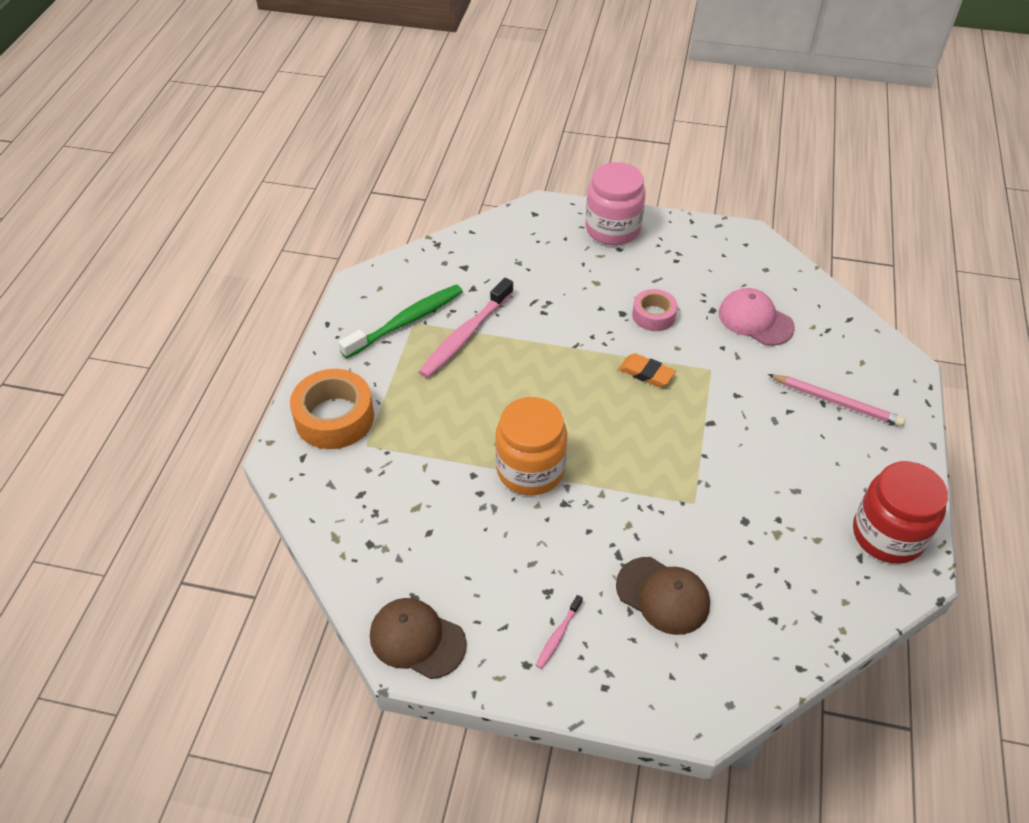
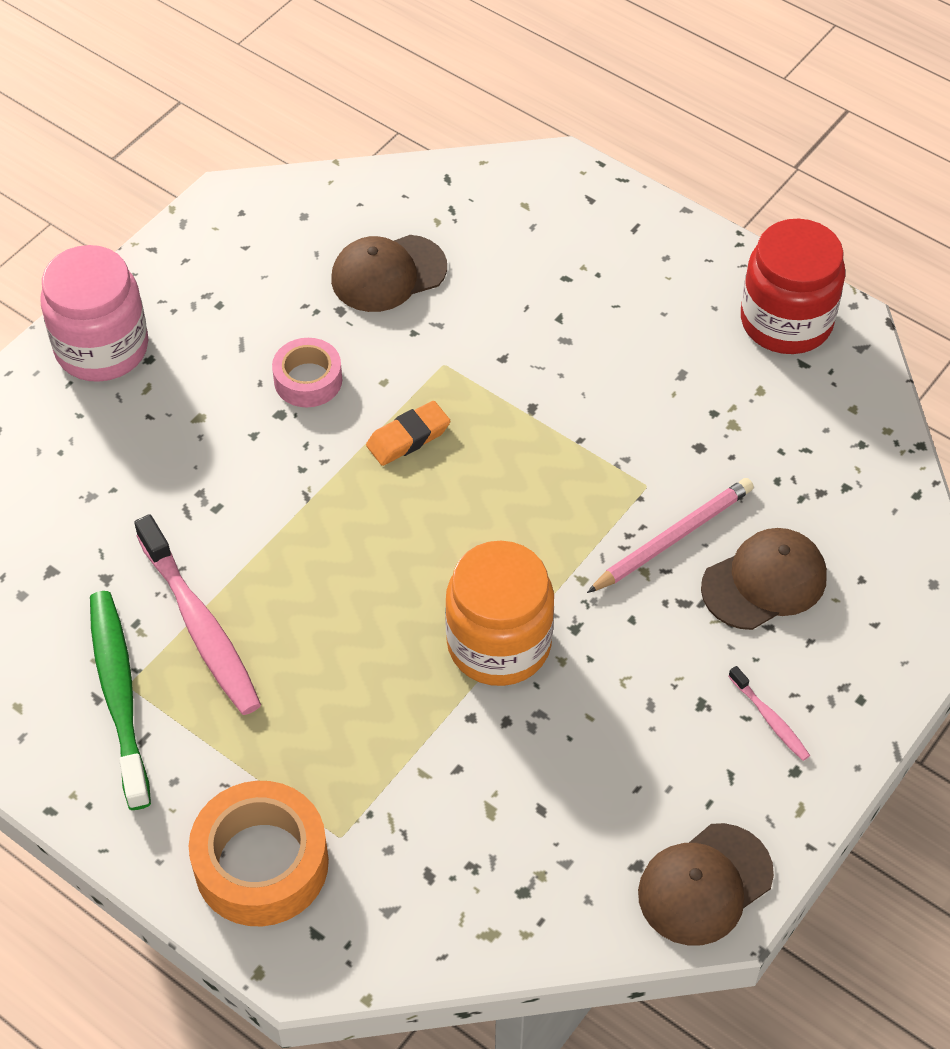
camera: 65 degrees left, 5 degrees up
pink cap [719,288,795,346] -> brown cap [331,235,447,312]
pink pencil [768,374,905,427] -> pink pencil moved to [587,478,754,593]

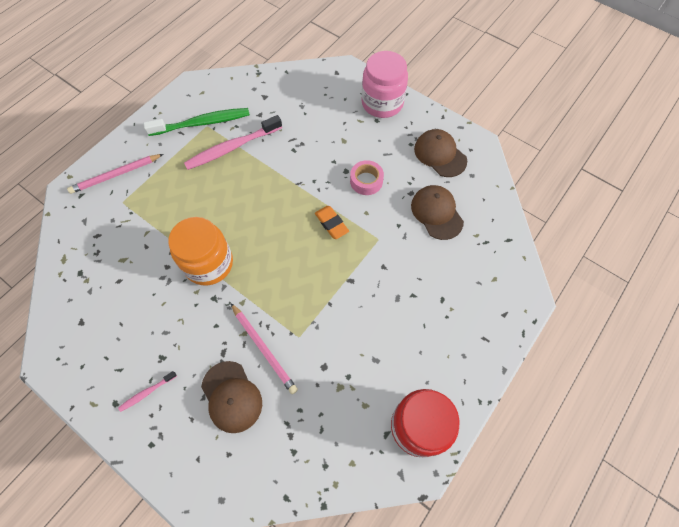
camera: 90 degrees right, 10 degrees up
orange tape [189,781,329,926] -> pink pencil [67,154,163,194]
brown cap [638,823,774,946] -> brown cap moved to [414,129,467,177]

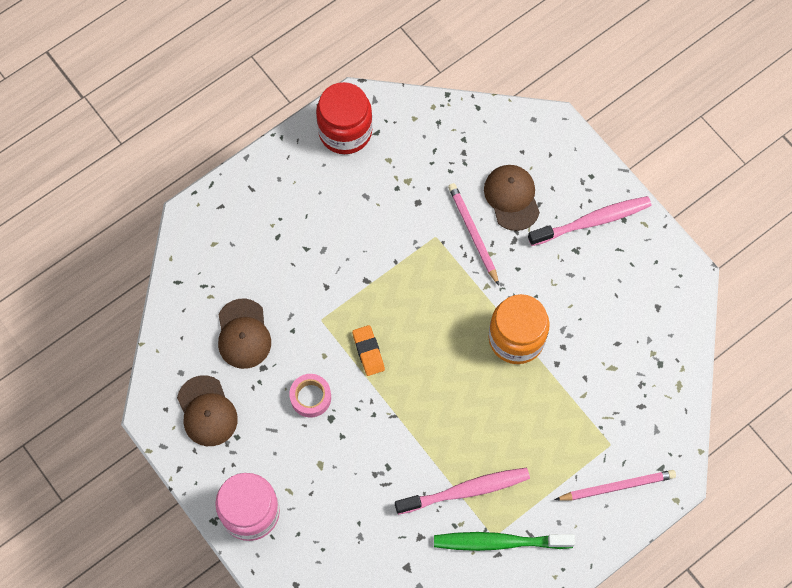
camera: 165 degrees left, 5 degrees up
pink toothbrush [118,371,177,412] -> pink toothbrush [528,196,652,246], size x2.14

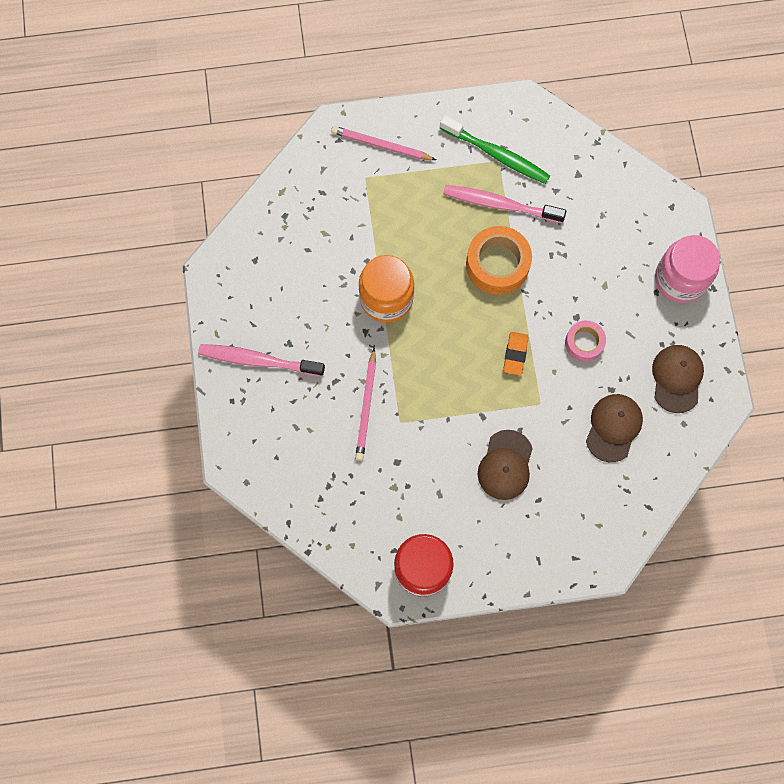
camera: 150 degrees left, 5 degrees up
brown cap [484,165,540,231] -> brown cap moved to [478,430,533,500]
none -> orange tape [466,226,532,295]

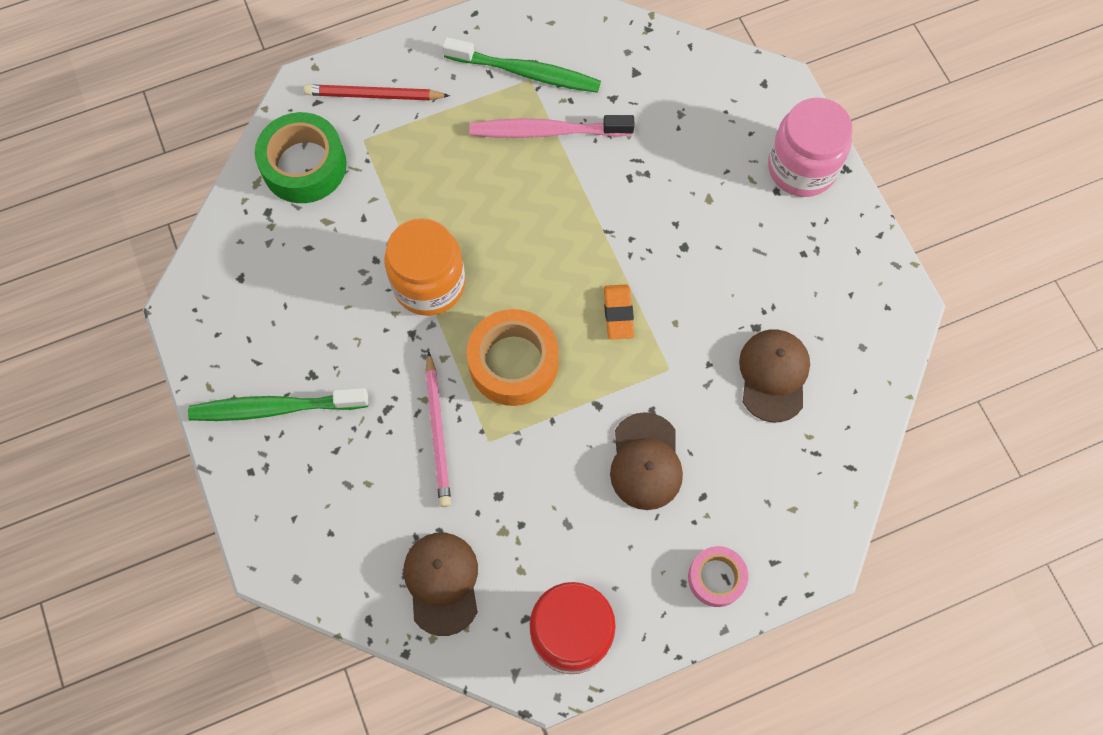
camera: 15 degrees left, 5 degrees down
pink toothbrush [198,344,325,377] -> green toothbrush [188,388,368,421]
pink pencil [331,126,436,160] -> red pencil [304,84,450,100]
orange tape [466,226,532,295] -> orange tape moved to [467,309,559,406]
pink tape [565,320,606,362] -> pink tape moved to [688,546,748,607]
brown cap [652,345,704,413] -> brown cap moved to [404,533,478,636]
none -> green tape [255,112,347,203]

